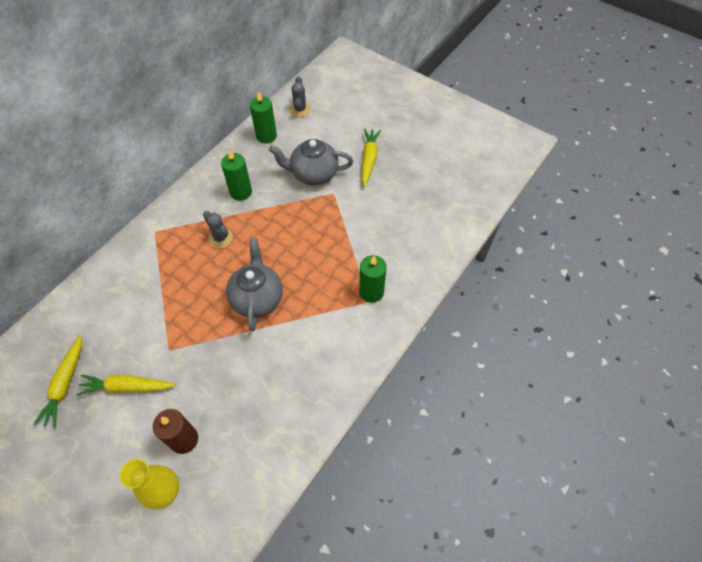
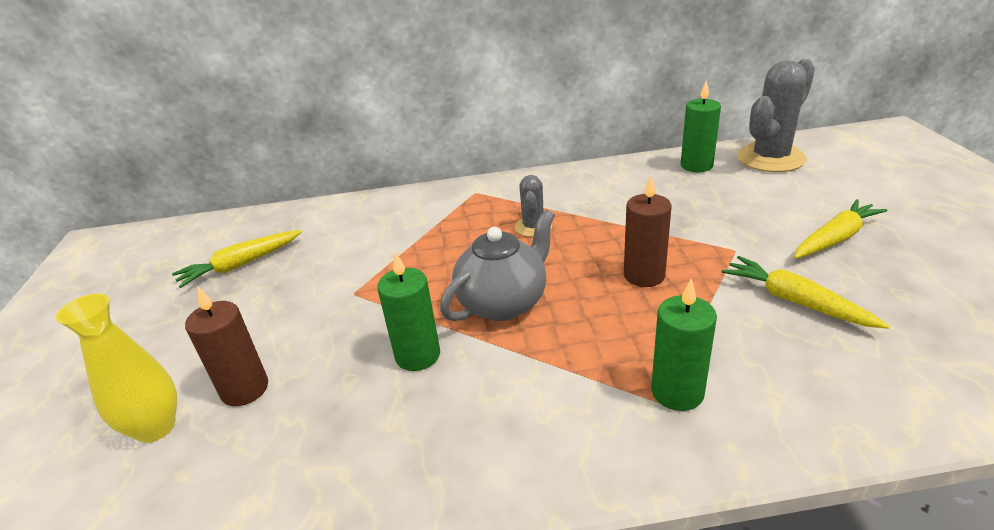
camera: 50 degrees right, 25 degrees down
yellow carrot [76,374,176,396] -> yellow carrot moved to [722,256,890,329]
green candle [221,149,252,201] -> green candle moved to [377,252,440,371]
grey teapot [269,139,353,185] -> none
grey cactus [289,76,311,117] -> grey cactus [737,59,815,172], size x1.91
none -> brown candle [624,176,672,287]

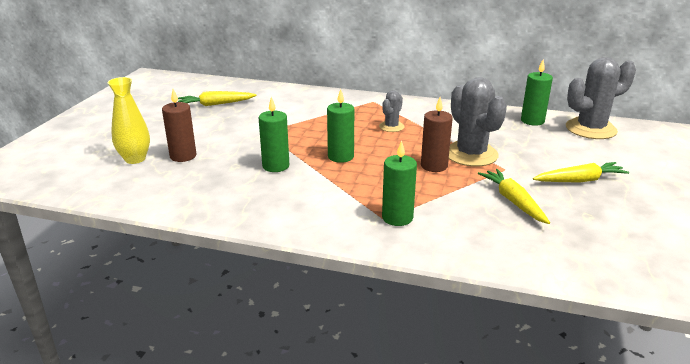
camera: 20 degrees right, 5 degrees down
grey teapot [440,210,555,321] -> green candle [327,89,354,163]
none -> grey cactus [449,77,507,166]

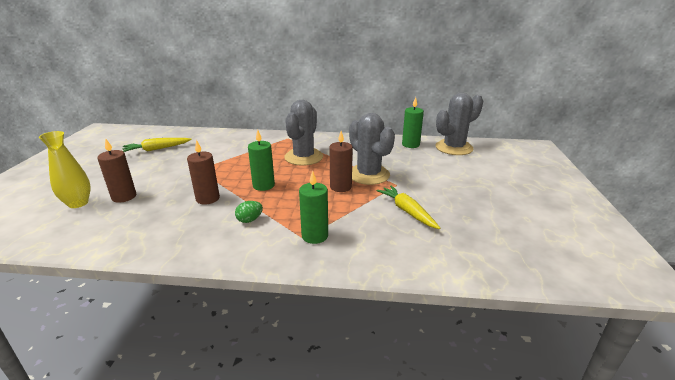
camera: 10 degrees left, 0 degrees up
green candle [259,97,289,172] -> brown candle [187,140,220,205]
grey cactus [379,91,404,132] -> grey cactus [284,100,323,166], size x1.91
yellow carrot [533,162,629,183] -> none
none -> green egg [235,201,263,223]

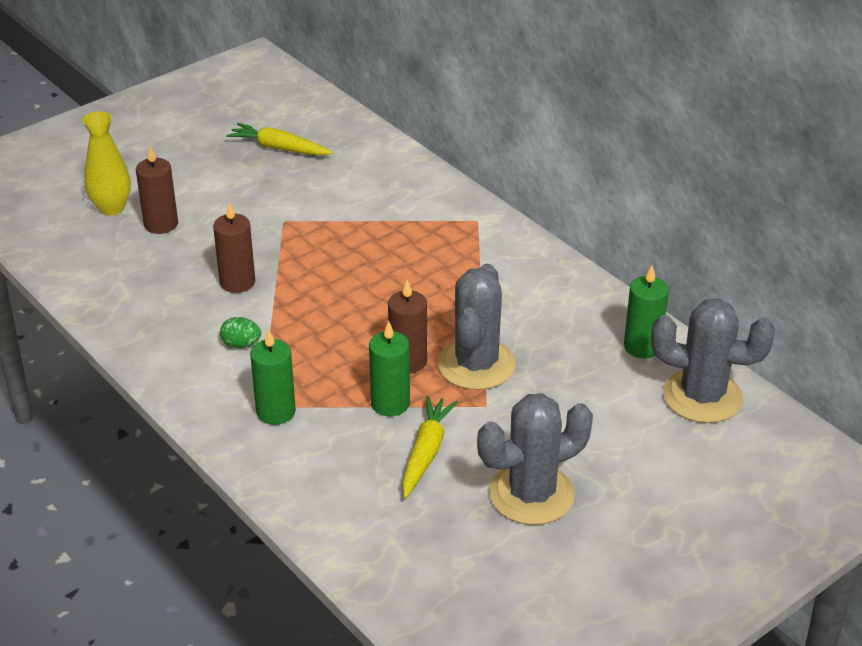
camera: 45 degrees right, 10 degrees up
green candle [248,130,275,191] -> green candle moved to [369,321,410,416]
grey cactus [284,100,323,166] -> grey cactus moved to [477,393,593,525]

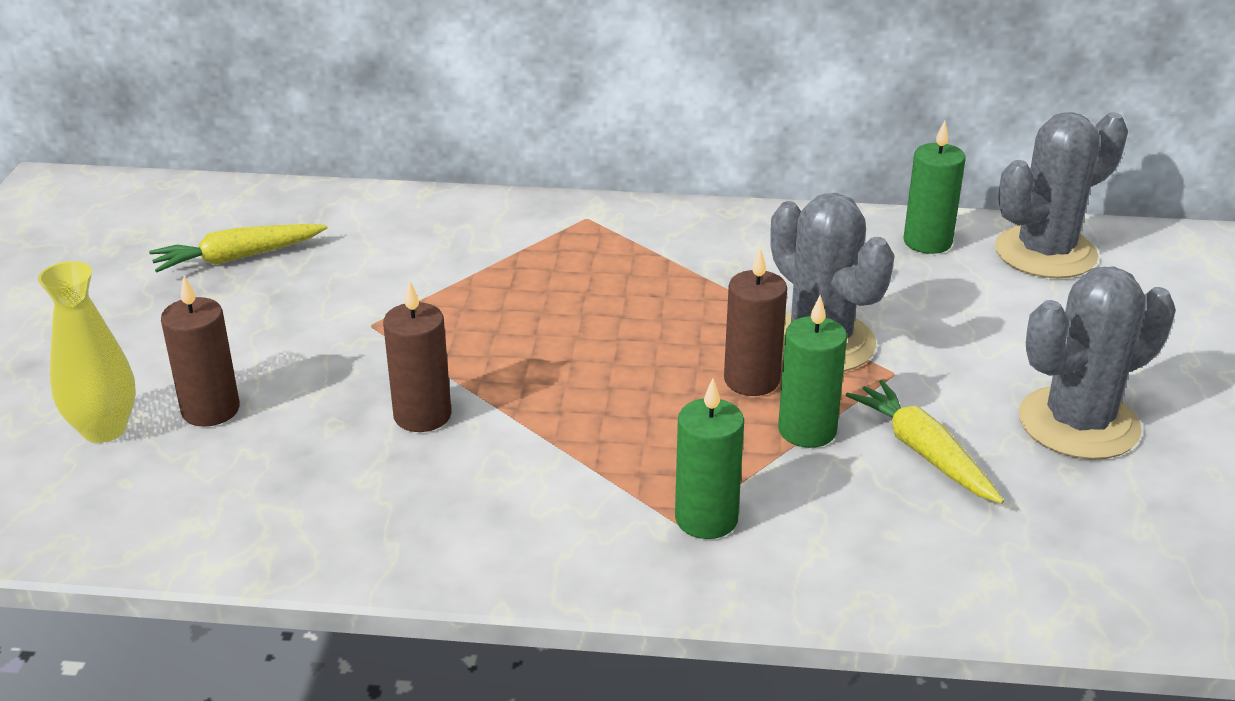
camera: 45 degrees left, 5 degrees down
green egg [220,317,261,348] -> none
grey cactus [477,393,593,525] -> grey cactus turned 45 degrees clockwise [1019,266,1176,460]

